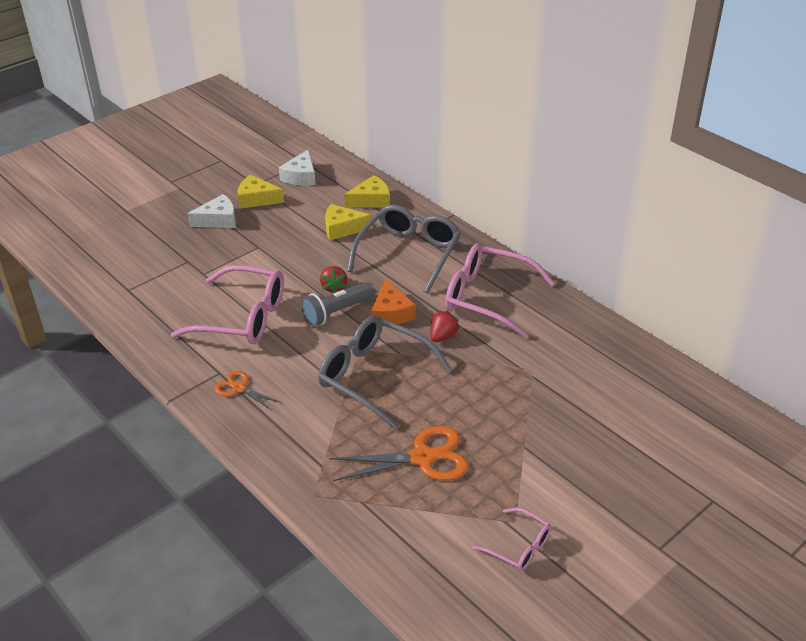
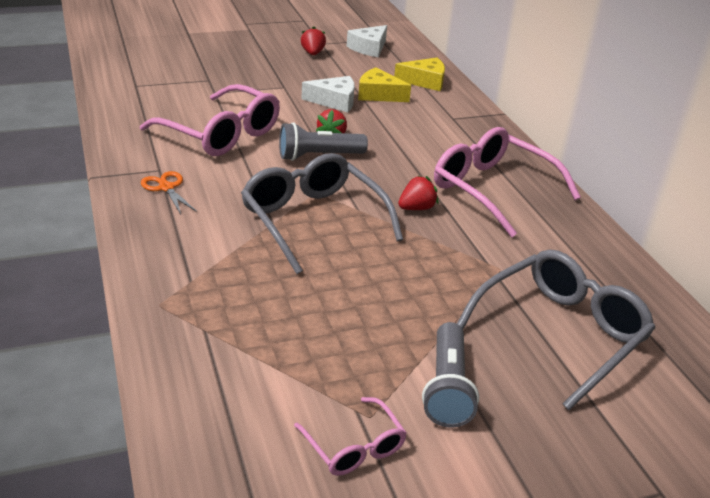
camera: 20 degrees right, 5 degrees down
white cheese [187,194,236,228] -> white cheese moved to [302,76,355,112]
yellow cheese [238,175,284,209] -> red strawberry [301,26,326,55]
orange scissors [329,426,469,481] -> none
grey glasses [347,205,461,294] -> grey glasses moved to [457,250,655,410]
orange cheese [371,279,416,324] -> none
none -> grey flashlight [422,322,479,428]

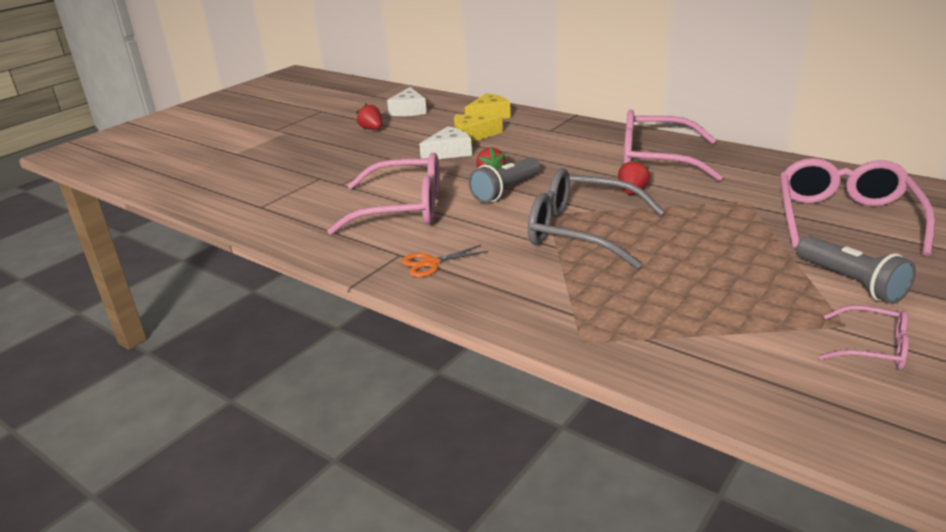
camera: 30 degrees left, 5 degrees down
orange scissors [141,171,197,214] -> orange scissors turned 45 degrees counterclockwise [402,245,488,277]
grey glasses [457,250,655,410] -> pink glasses [780,158,935,256]

